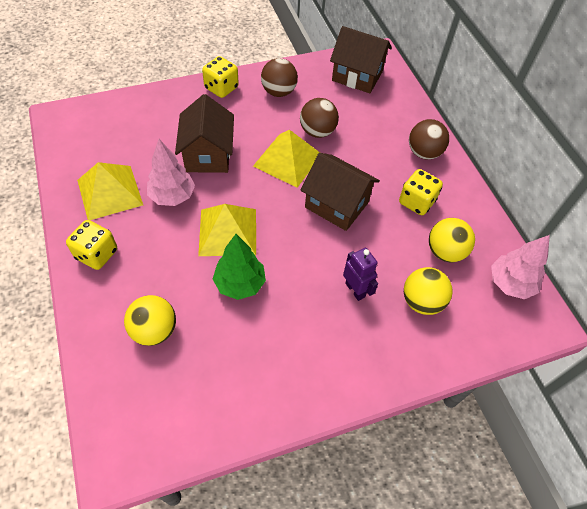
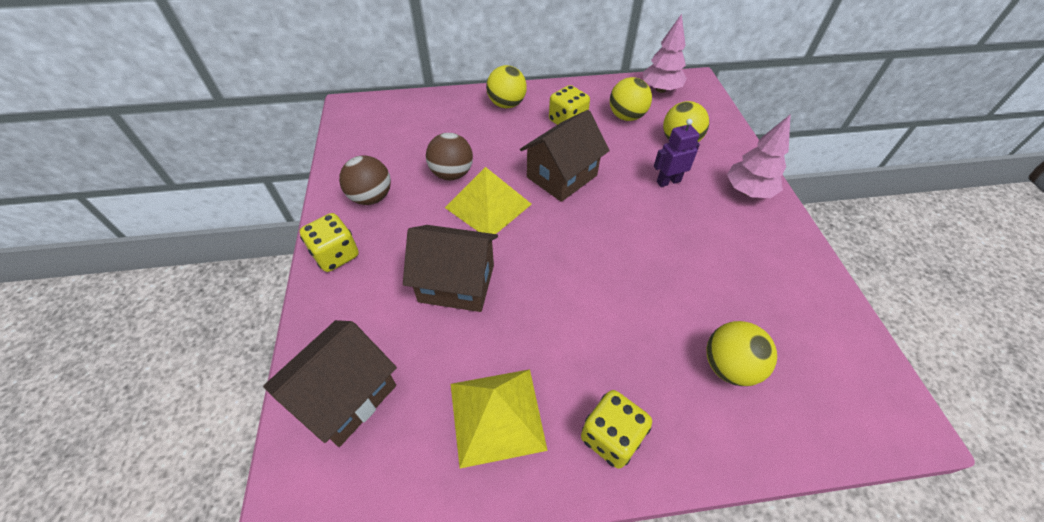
camera: 75 degrees left, 5 degrees down
pink tree [147,139,195,206] -> pink tree moved to [727,114,791,198]
yellow pyramid [198,204,256,256] -> none
green tree [213,234,266,300] -> none
brown house [330,26,392,93] -> brown house moved to [263,320,397,447]
brown ball [409,119,449,160] -> yellow ball [486,65,527,108]

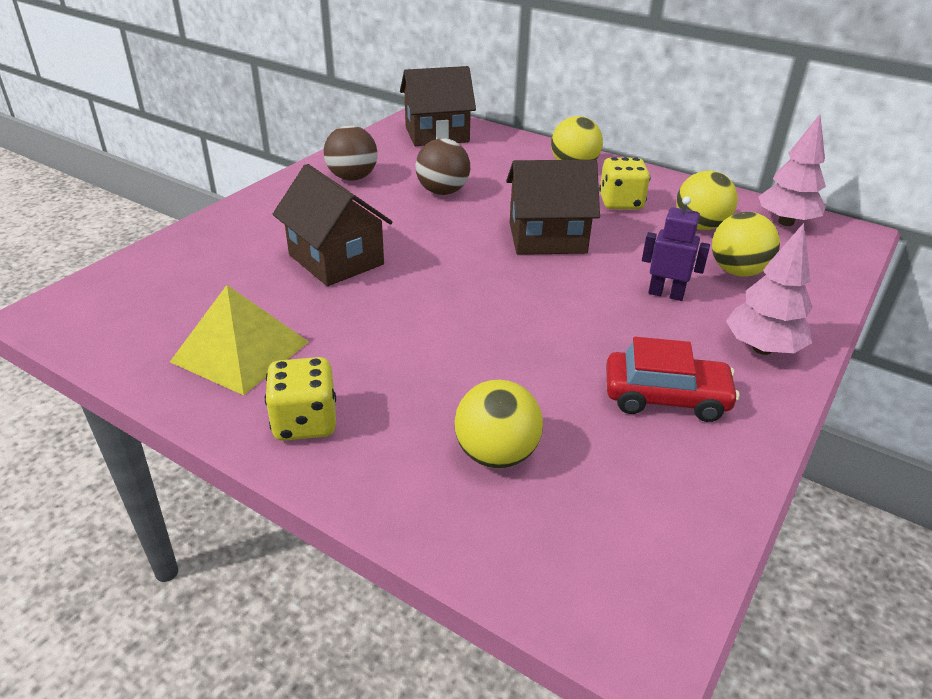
camera: 40 degrees right, 15 degrees down
brown house [263,320,397,447] -> brown house moved to [400,66,476,146]
yellow dice [300,213,359,272] -> none
yellow pyramid [445,167,532,234] -> none
none -> red car [606,337,740,422]

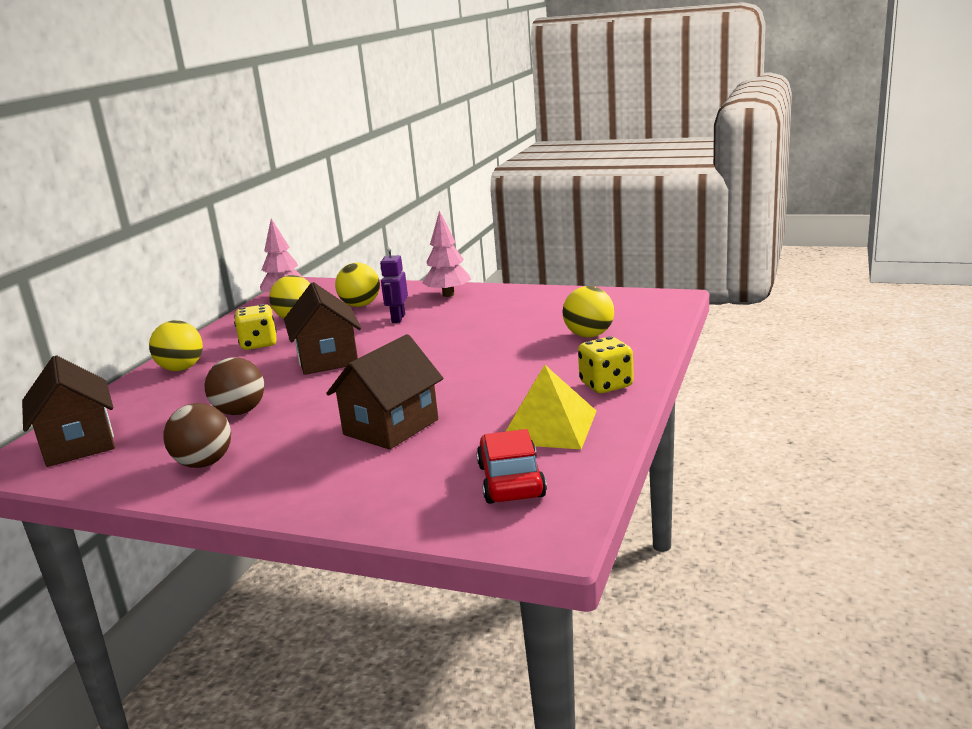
camera: 100 degrees left, 15 degrees down
red car [606,337,740,422] -> red car moved to [477,429,547,504]

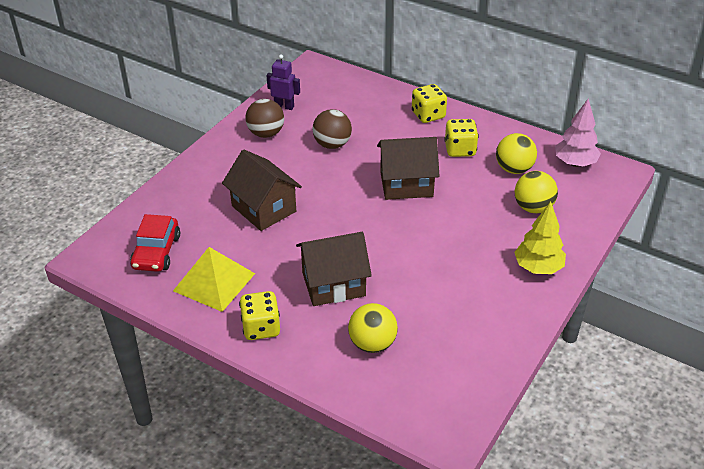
camera: 100 degrees right, 20 degrees up
brown house [22,355,115,467] -> brown house moved to [296,232,372,306]
yellow ball [149,320,203,371] -> yellow dice [412,84,447,123]
purple robot [380,246,408,323] -> purple robot moved to [266,54,300,110]
pink tree [422,210,471,297] -> yellow tree [514,201,566,274]
red car [477,429,547,504] -> red car turned 90 degrees clockwise [130,214,180,272]

